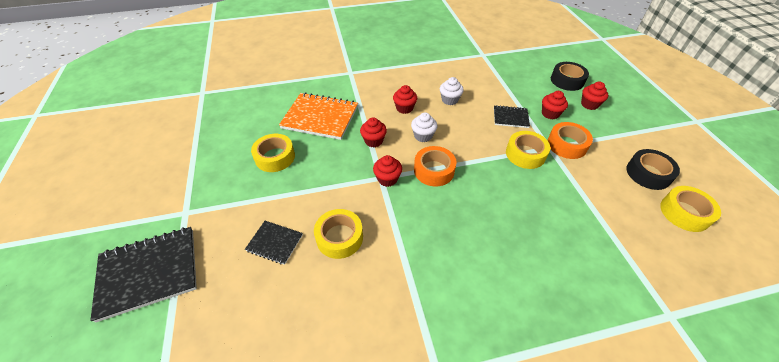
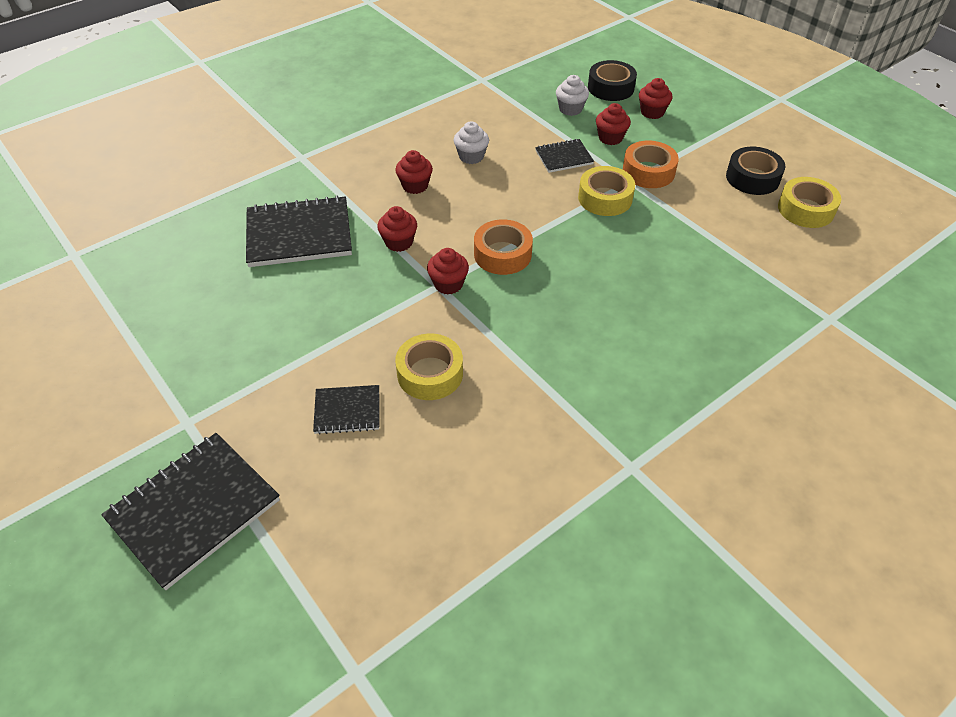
camera: 25 degrees left, 0 degrees up
yellow tape [251,134,295,172] -> none
orange notebook [279,93,358,140] -> black notebook [246,196,352,267]
white cupcake [411,112,437,142] -> white cupcake moved to [556,75,589,116]

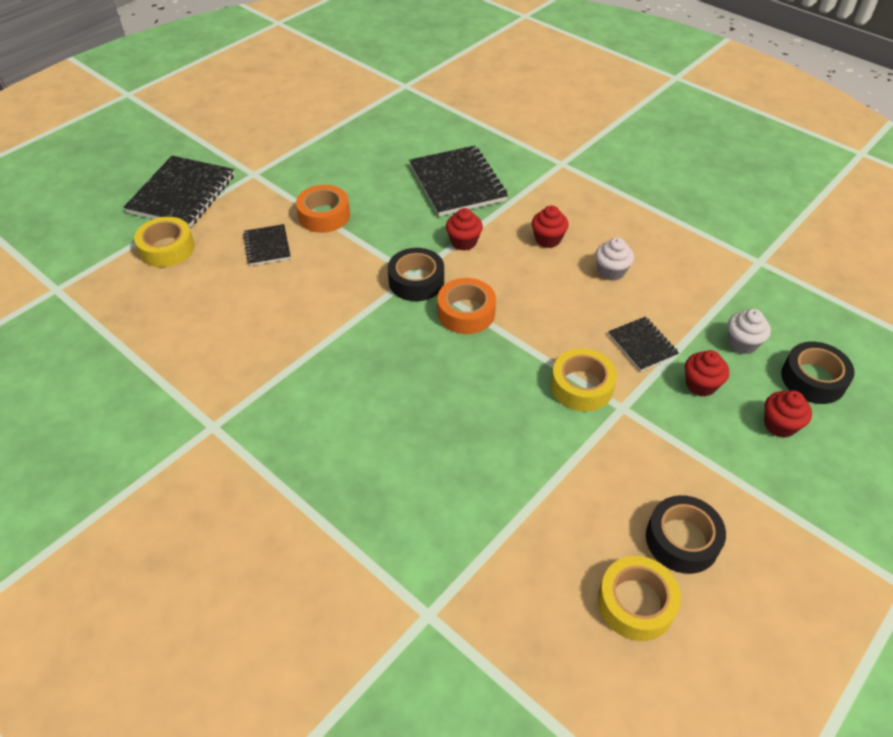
camera: 80 degrees right, 0 degrees up
black notebook [101,433,280,590] -> black notebook turned 75 degrees clockwise [123,156,235,228]
yellow tape [395,334,463,400] -> yellow tape moved to [134,217,195,267]
red cupcake [427,248,469,294] -> black tape [388,248,444,301]
orange tape [623,141,679,188] -> orange tape moved to [296,185,350,233]

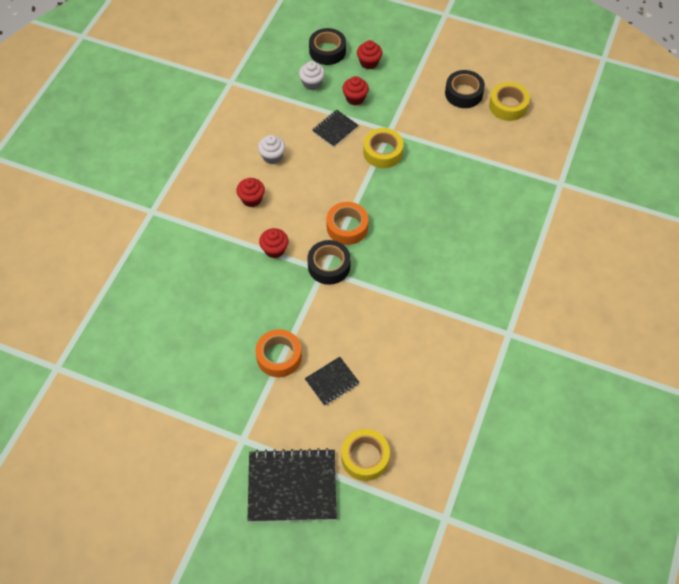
camera: 110 degrees left, 10 degrees up
black notebook [409,146,508,216] -> none

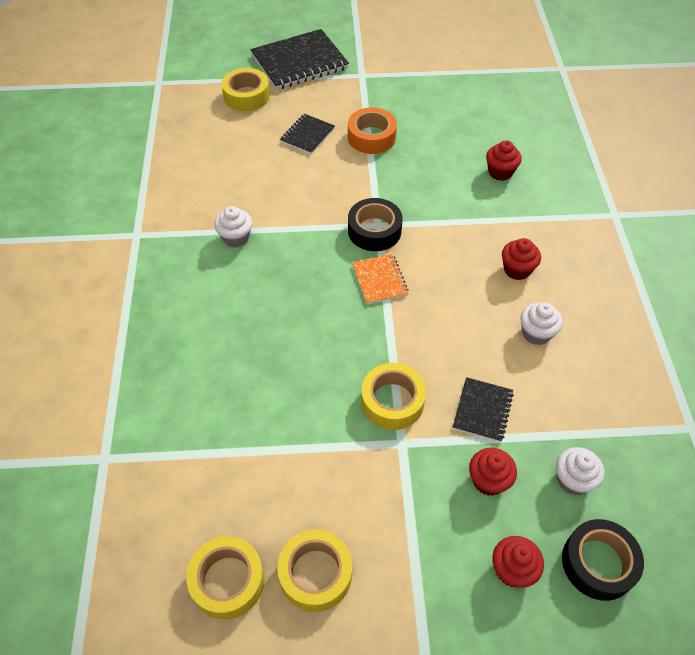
camera: 155 degrees right, 5 degrees down
red cupcake [259,228,288,258] -> red cupcake moved to [486,140,522,181]
orange tape [326,202,369,245] -> orange notebook [352,254,409,304]
black tape [445,70,485,108] -> yellow tape [277,529,352,612]
none -> white cupcake [214,206,252,248]

